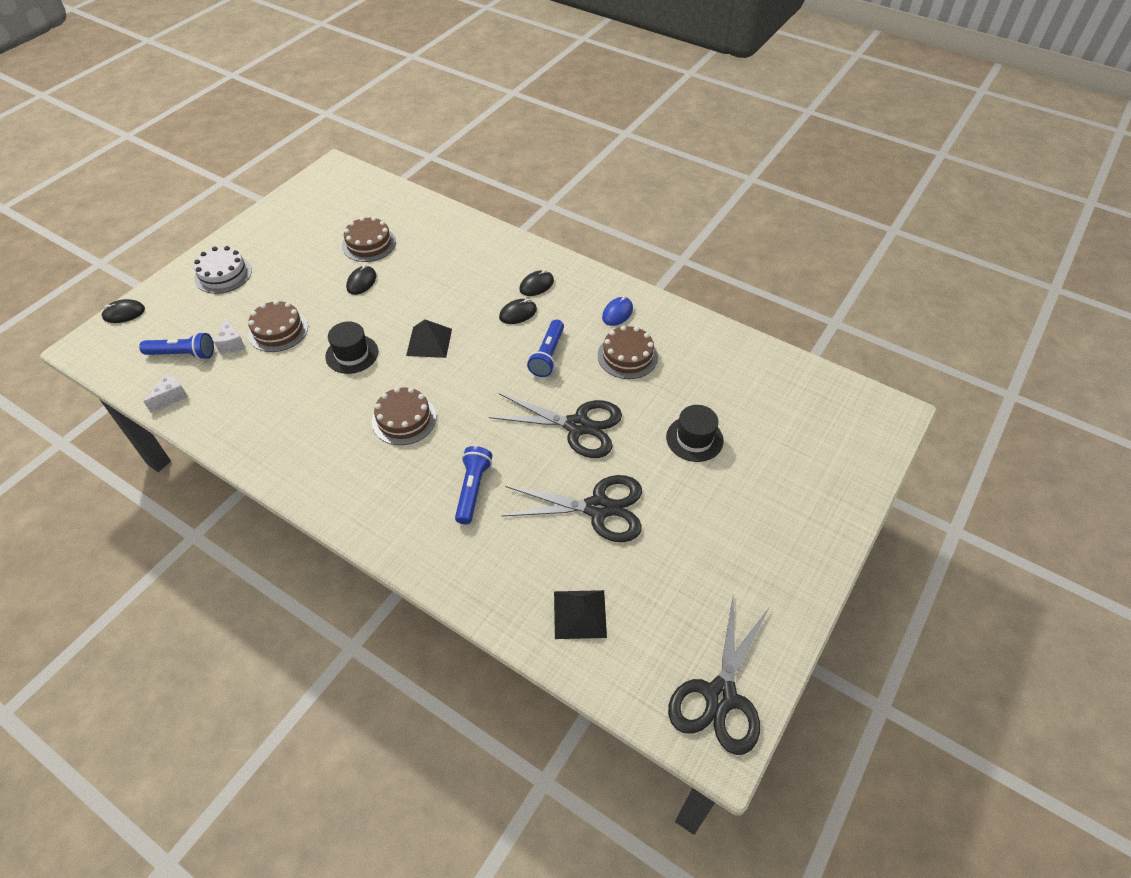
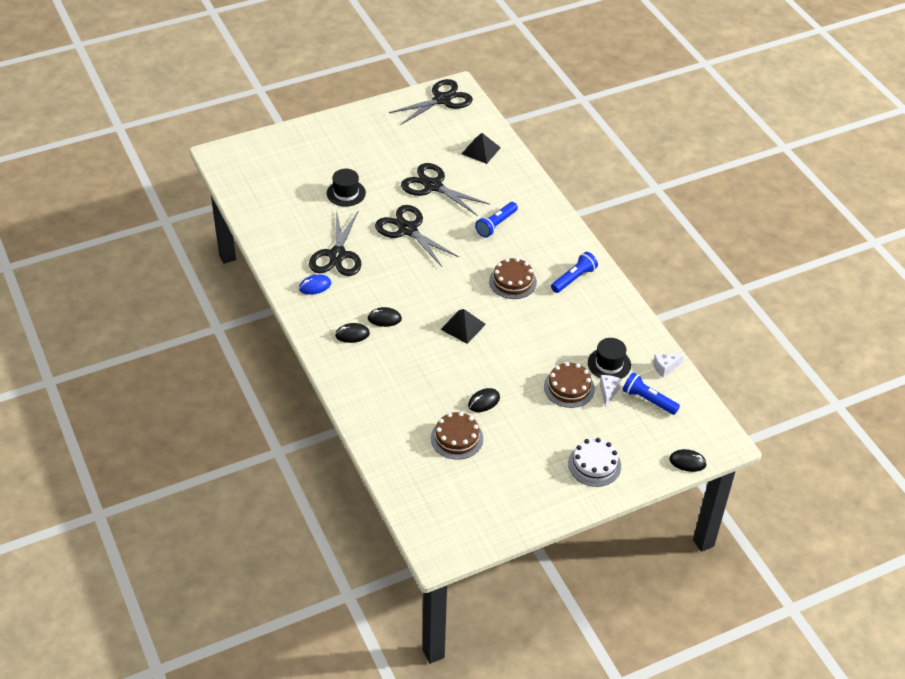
camera: 150 degrees left, 5 degrees down
black hat [325,321,378,374] -> black hat moved to [588,338,631,379]
blue flashlight [527,320,564,377] -> blue flashlight moved to [551,252,598,293]
brown cake [598,325,658,379] -> black scissors [309,210,361,276]

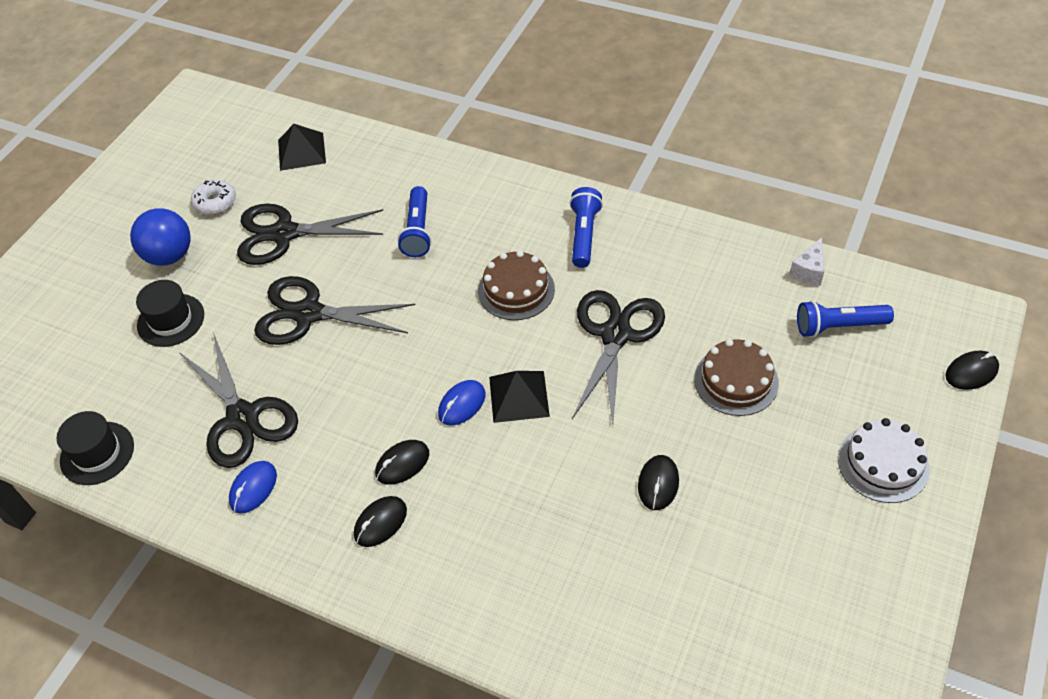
camera: 35 degrees left, 5 degrees up
black scissors [389,79,473,125] -> black scissors moved to [572,290,665,425]
brown cake [431,412,483,460] -> none
black hat [588,338,631,379] -> black hat moved to [57,411,134,485]
white cheese [600,375,622,407] -> none
none -> blue ball [130,208,190,266]
none -> white donut [191,179,236,215]
none -> blue mouse [438,380,485,426]

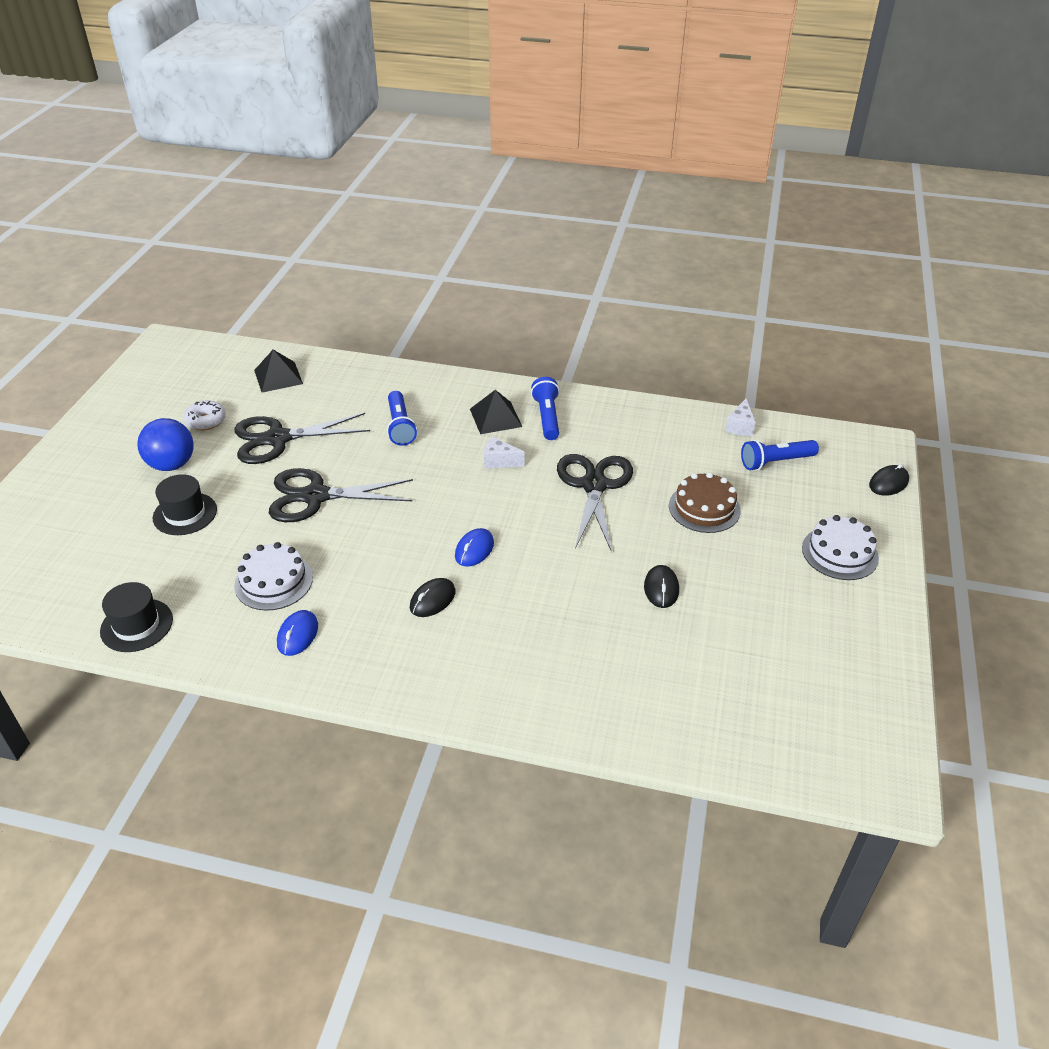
camera: 15 degrees left, 10 degrees down
black scissors [179,335,298,468] -> white cake [234,542,313,611]
black mouse [354,496,407,547] -> none
brown cake [478,250,555,320] -> white cheese [484,437,525,468]
black pyramid [489,371,550,423] -> black pyramid moved to [470,390,522,434]

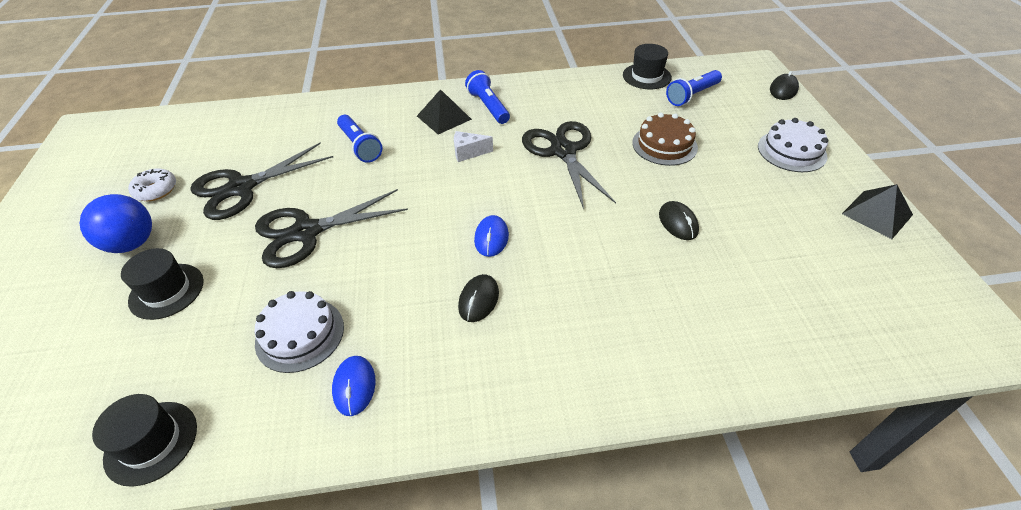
camera: 20 degrees left, 5 degrees up
black pyramid [254,349,303,393] -> black pyramid moved to [842,184,913,239]
white cheese [725,399,756,436] -> black hat [623,44,672,89]

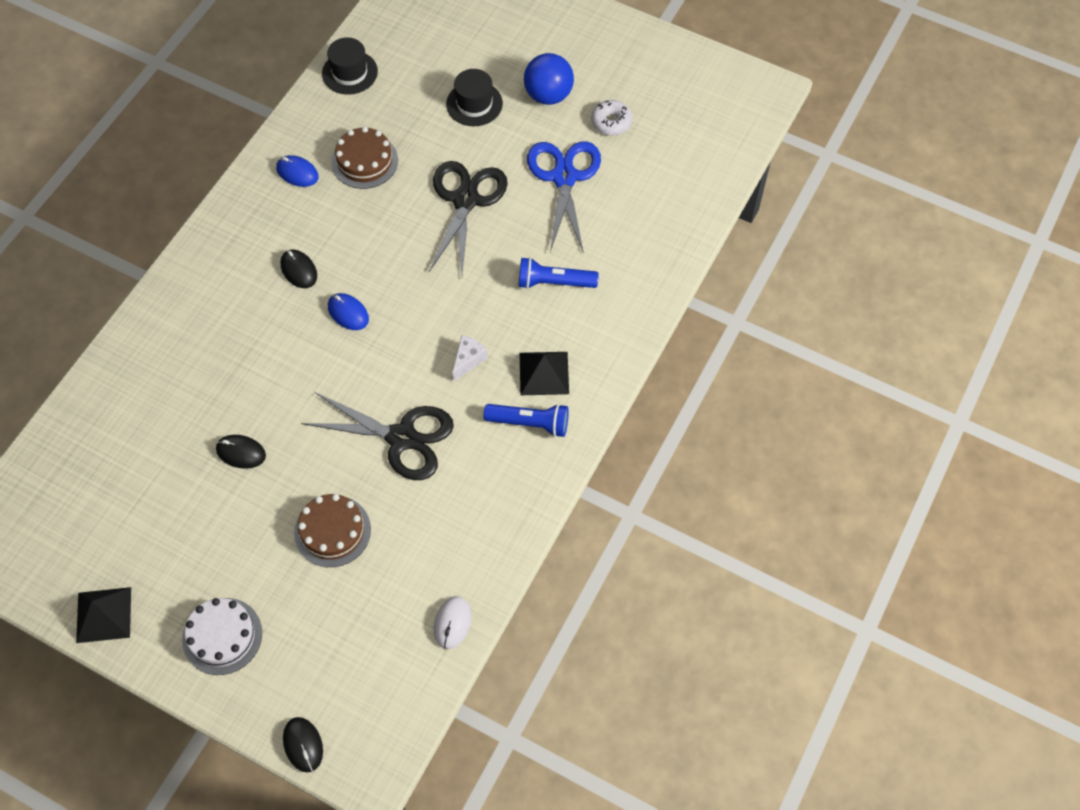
camera: 125 degrees right, 15 degrees up
black scissors [190,142,333,220] -> blue scissors [527,141,601,253]
white cake [255,291,344,373] -> brown cake [332,126,398,189]
black hat [623,44,672,89] -> white mouse [434,596,471,649]
blue flashlight [666,70,722,106] -> none

